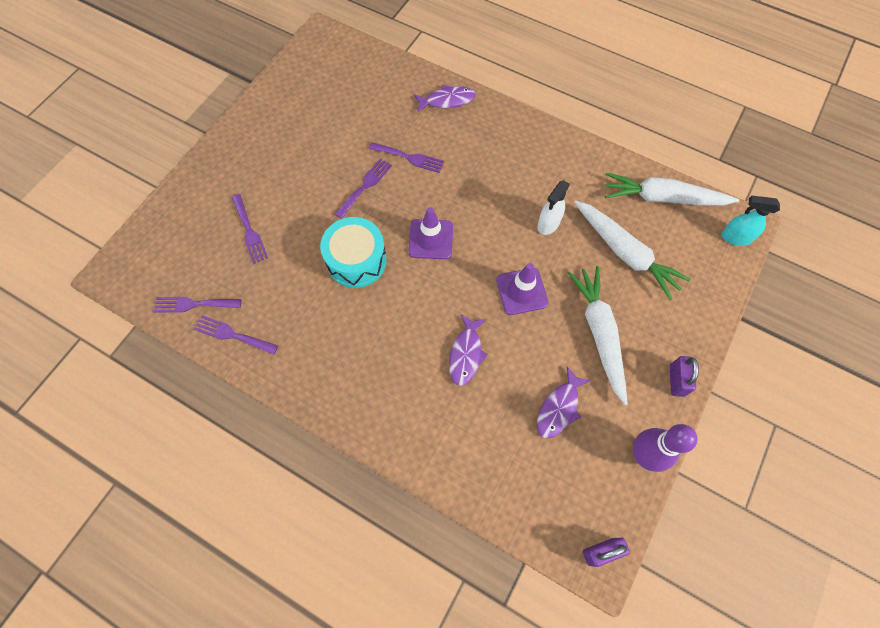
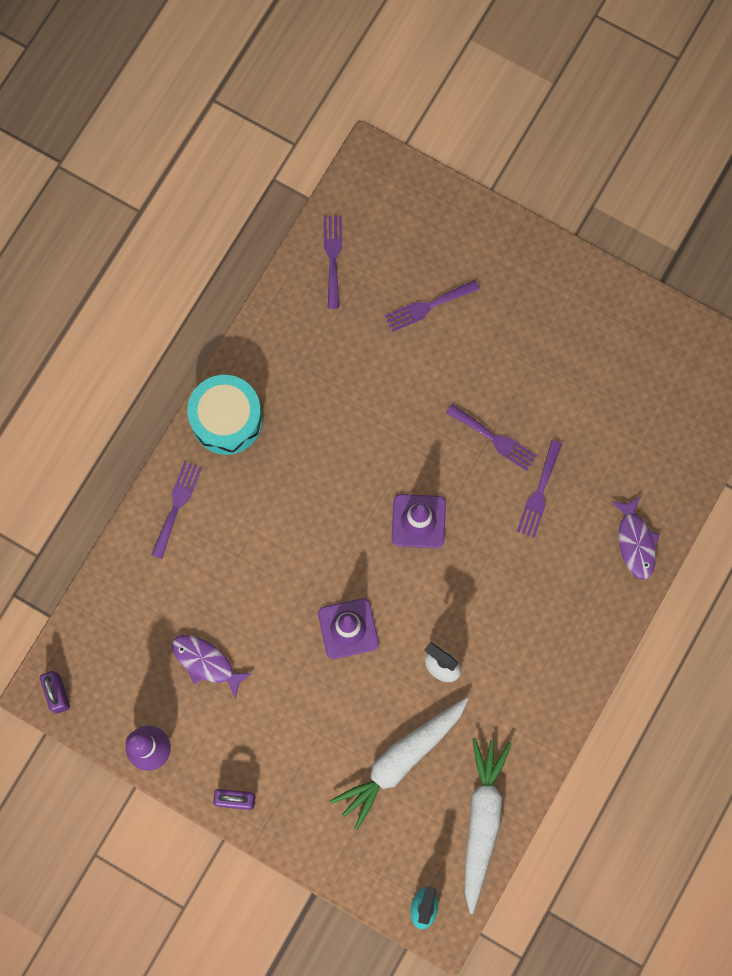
camera: 90 degrees right, 10 degrees up
purple fork [194,315,278,355] -> purple fork moved to [151,462,202,559]
turquoise drum [320,217,387,288] -> turquoise drum moved to [187,375,263,455]
purple fish [449,314,488,386] -> none
white carrot [568,266,628,405] -> none

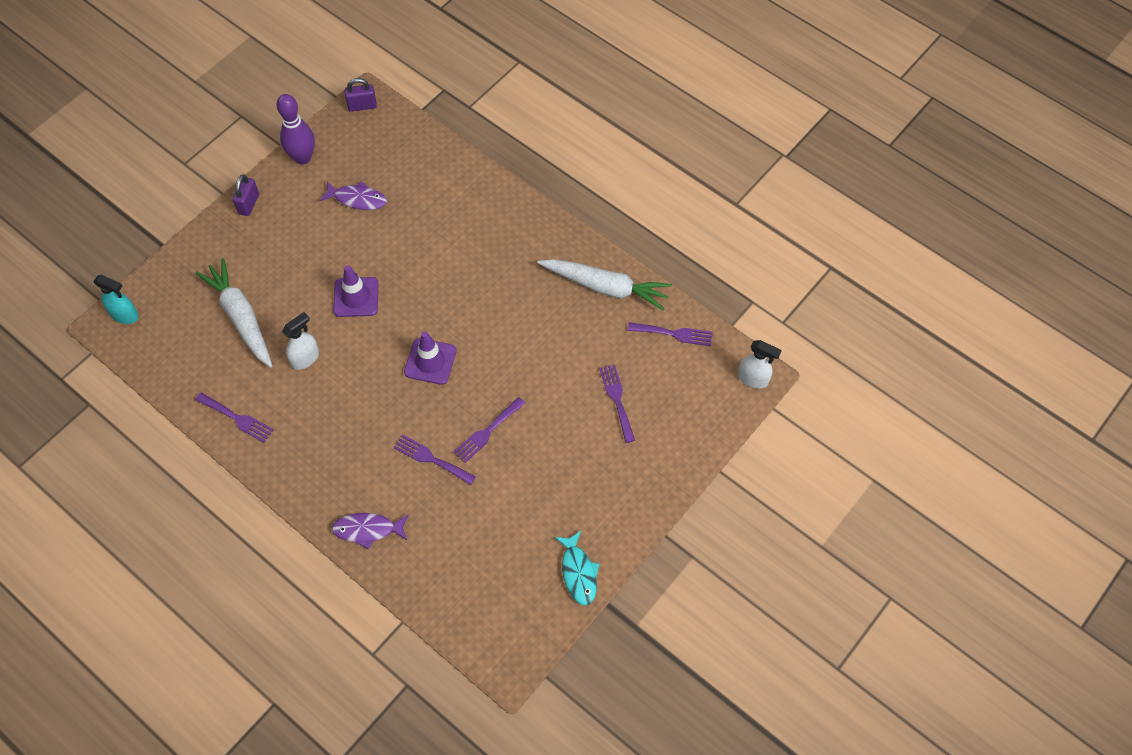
camera: 100 degrees right, 15 degrees down
purple fork [151,462,202,559] -> purple fork moved to [195,392,274,443]
purple fish [172,635,253,699] -> purple fish turned 60 degrees clockwise [320,181,387,210]
turquoise drum [187,375,263,455] -> none
white carrot [465,738,512,914] -> white carrot moved to [537,259,672,310]
none -> turquoise fish [554,531,600,605]
none -> white spray bottle [738,340,782,388]

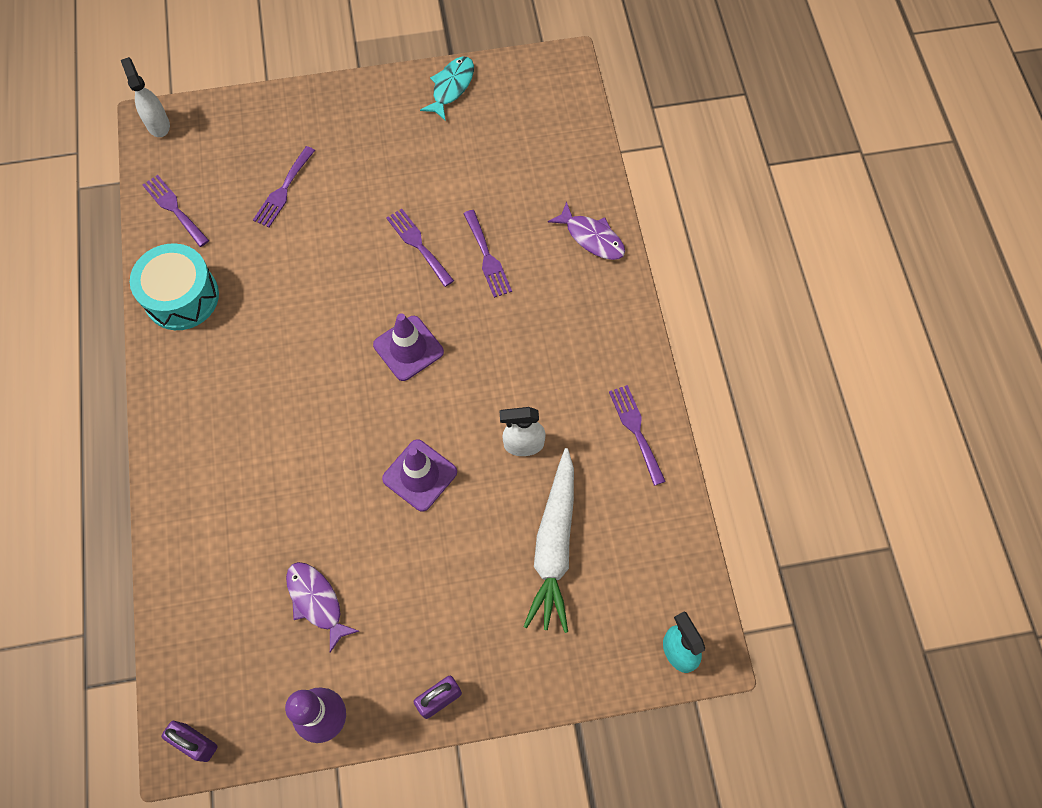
camera: 140 degrees left, 5 degrees up
purple fork [454,397,525,463] -> purple fork turned 120 degrees counterclockwise [386,209,454,287]
white carrot [537,259,672,310] -> turquoise drum [130,243,219,330]

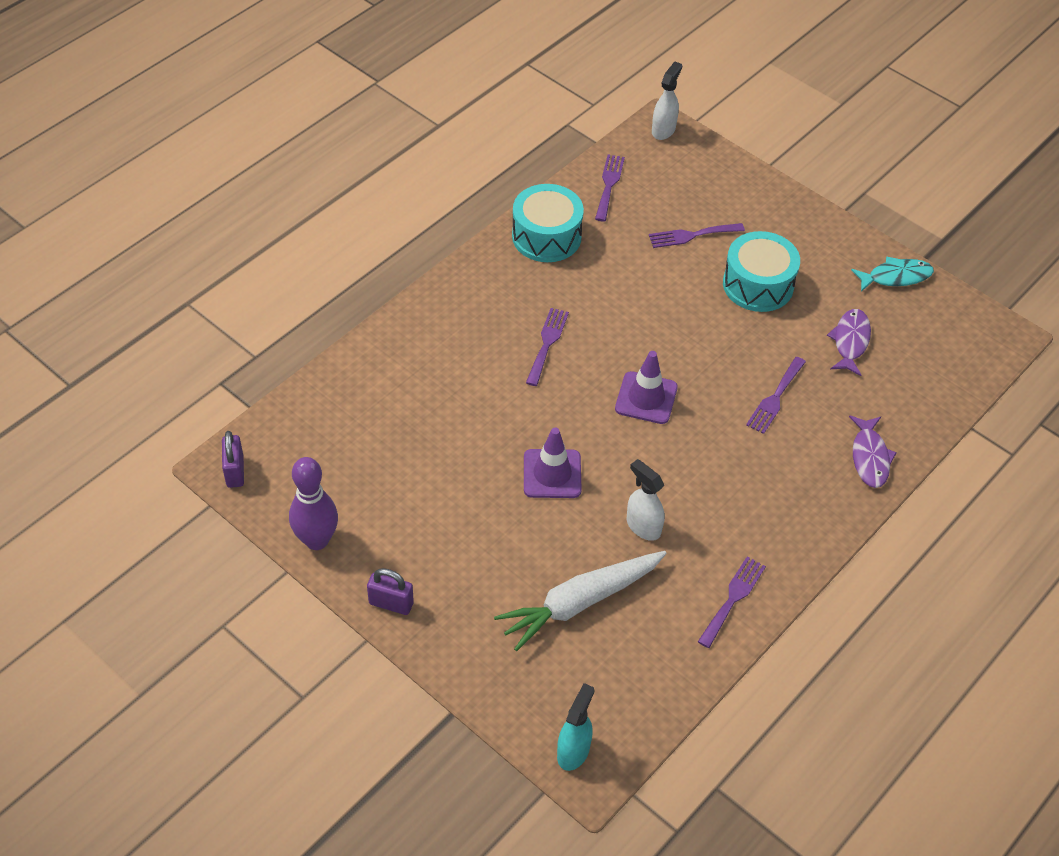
camera: 50 degrees right, 15 degrees down
purple fish [286,562,359,652] -> purple fish moved to [827,309,871,376]
purple fork [386,209,454,287] -> purple fork moved to [526,308,569,386]
none -> turquoise drum [723,231,800,312]

